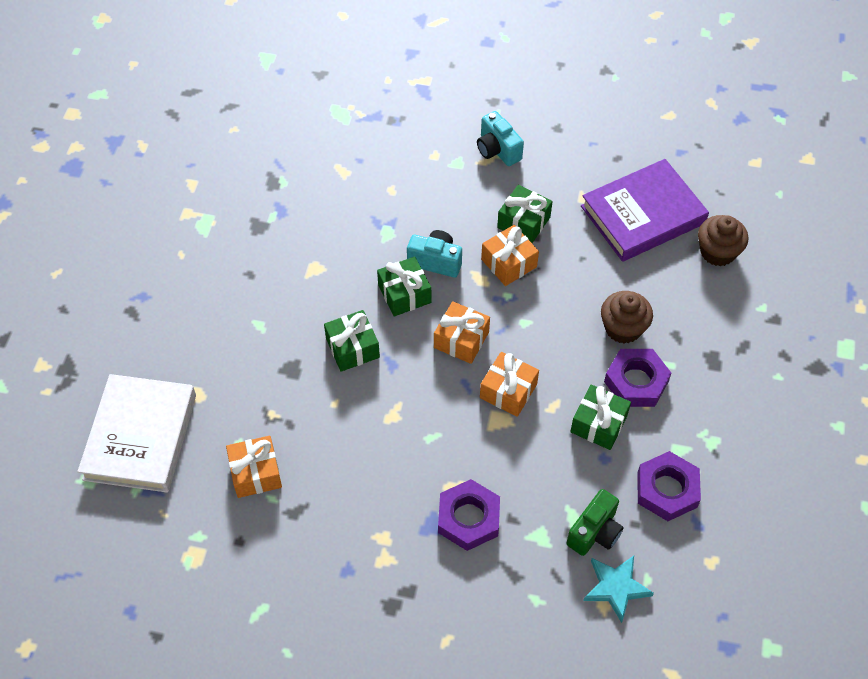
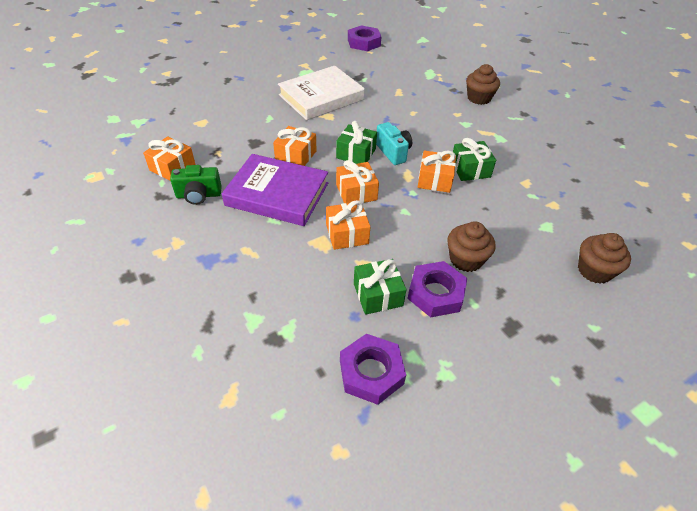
camera: 45 degrees right, 10 degrees down
white book [77,374,196,493] -> white book moved to [278,66,365,120]
green gift [324,310,380,372] -> orange gift [273,126,317,166]
purple nut [438,479,500,551] -> purple nut moved to [348,25,382,51]
turquoise camera [477,111,524,166] -> none
green camera [566,489,624,556] -> green camera moved to [170,165,222,205]
purple book [581,159,709,262] -> purple book moved to [222,154,328,226]
turquoise star [583,556,654,623] -> none
none -> brown cupcake [466,64,500,105]

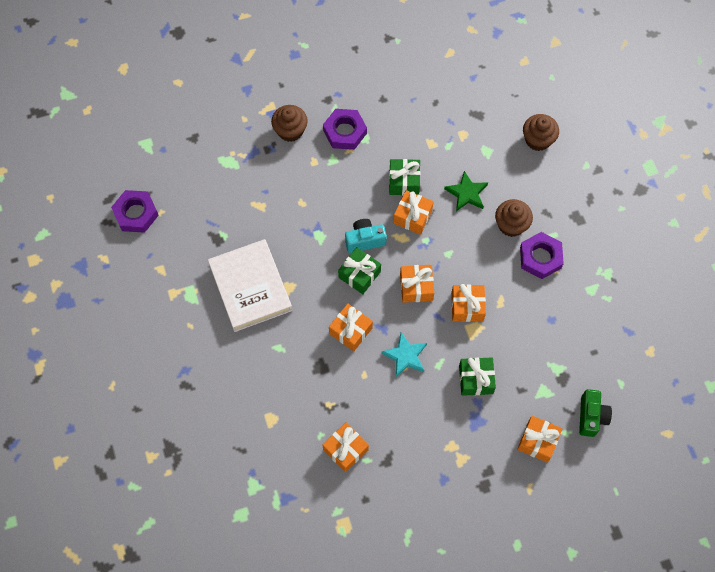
camera: 75 degrees left, 20 degrees up
green camera [170,165,222,205] -> green camera moved to [579,389,612,437]
purple book [222,154,328,226] -> turquoise star [381,332,427,377]
purple nut [340,333,406,405] -> purple nut moved to [323,109,367,150]
green gift [354,259,407,315] -> green gift moved to [459,358,496,396]
none -> green star [444,171,488,211]
none -> orange gift [517,416,562,463]

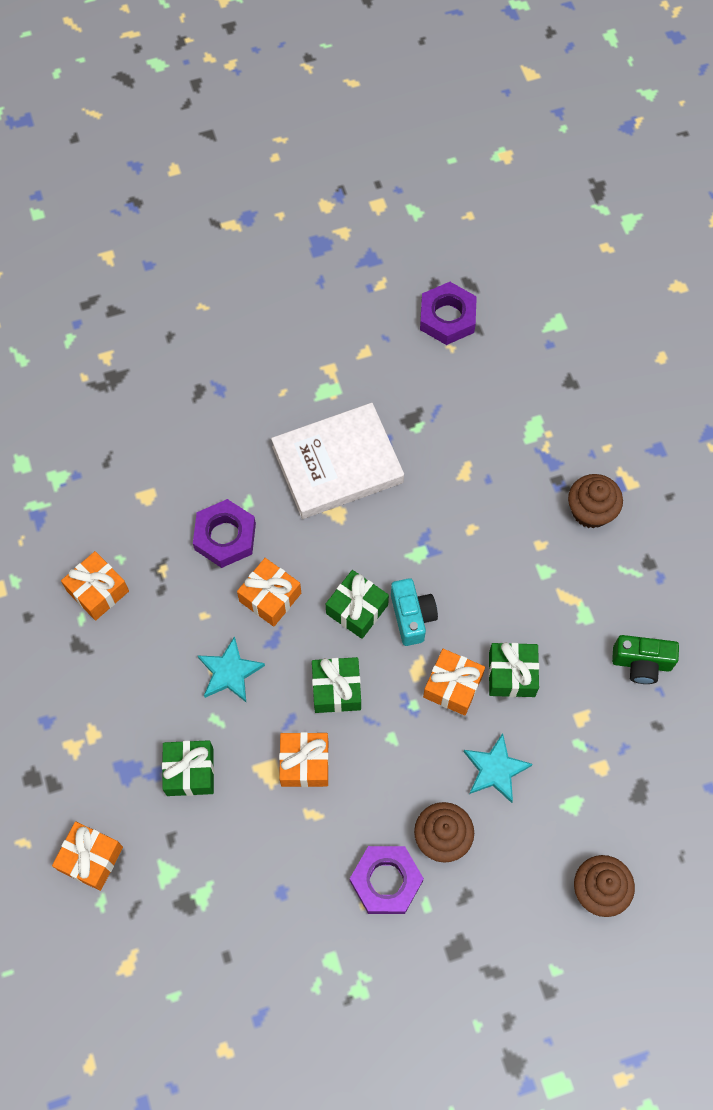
camera: 90 degrees right, 0 degrees up
purple nut [323,109,367,150] -> purple nut moved to [193,499,256,568]
orange gift [400,265,434,303] -> green gift [312,657,361,713]
green star [444,171,488,211] -> turquoise star [464,733,533,803]
green camera [579,389,612,437] -> green camera moved to [612,635,679,684]

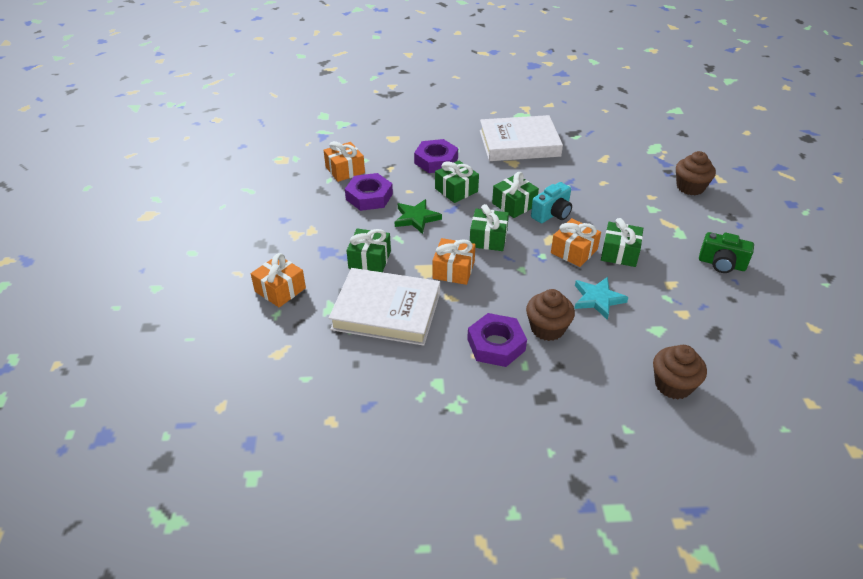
camera: 15 degrees right, 25 degrees down
turquoise star [198,636,265,702] -> green star [395,199,442,234]
orange gift [237,558,301,627] -> green gift [435,161,479,203]
turquoise camera [391,578,438,646] -> turquoise camera turned 45 degrees clockwise [531,182,572,223]
purple nut [420,282,477,345] -> purple nut moved to [345,173,393,211]
none -> white book [329,268,440,346]

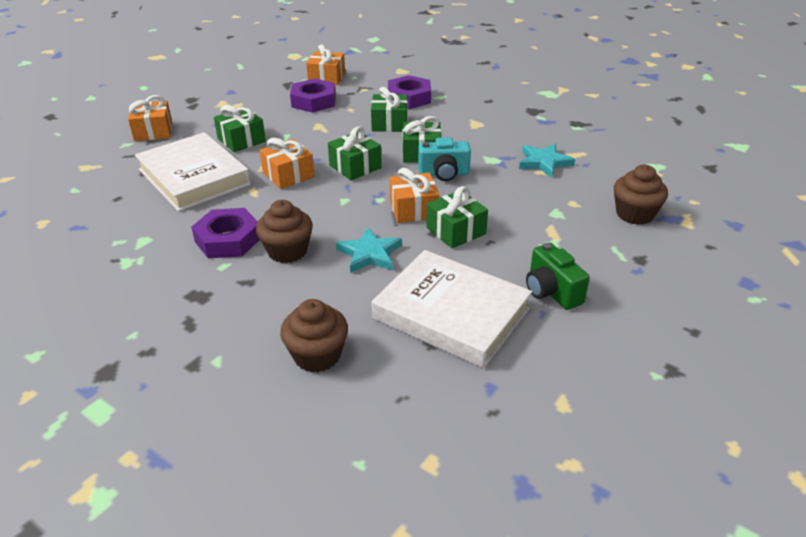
camera: 40 degrees right, 5 degrees down
green star [395,199,442,234] -> none
white book [480,115,563,161] -> white book moved to [372,250,532,368]
none -> turquoise star [519,143,575,178]

